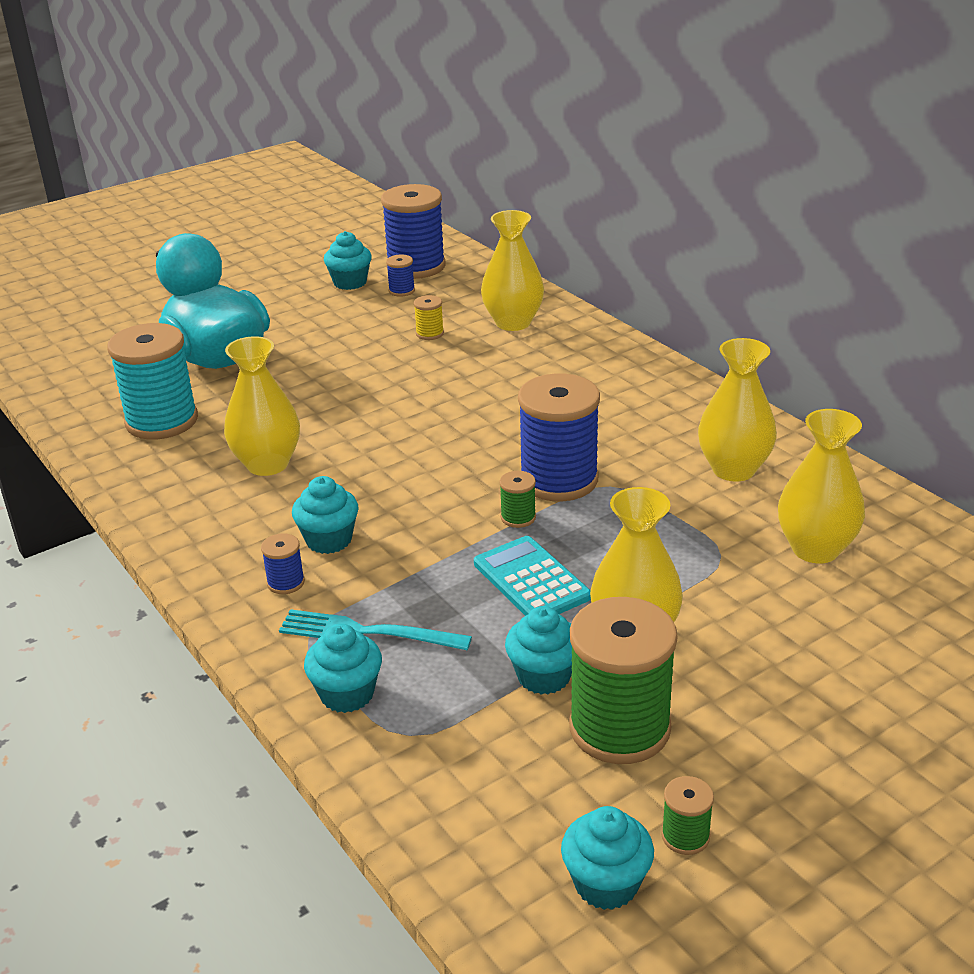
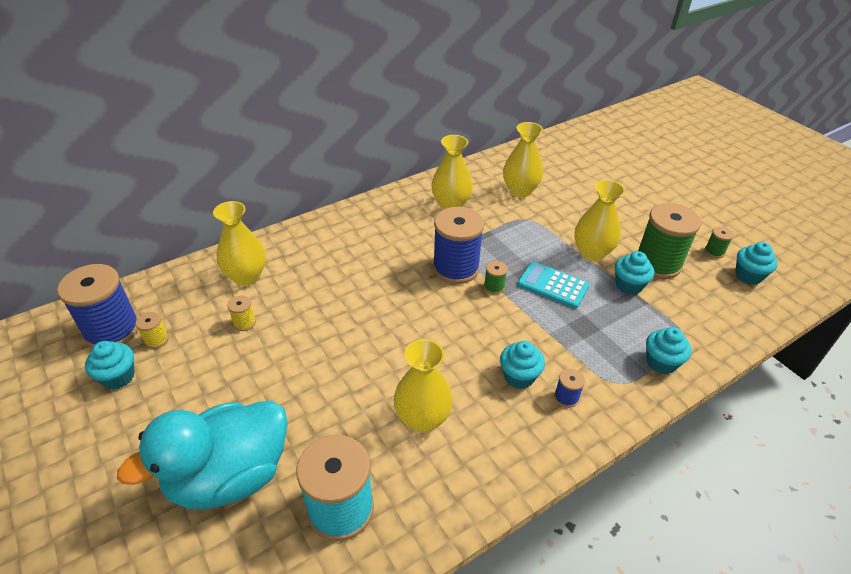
camera: 90 degrees left, 10 degrees up
turquoise fork [279,609,472,651] -> none
blue spool [386,254,415,297] -> yellow spool [136,312,169,349]
turquoise calculator [474,536,591,616] -> turquoise calculator turned 60 degrees clockwise [517,262,590,308]

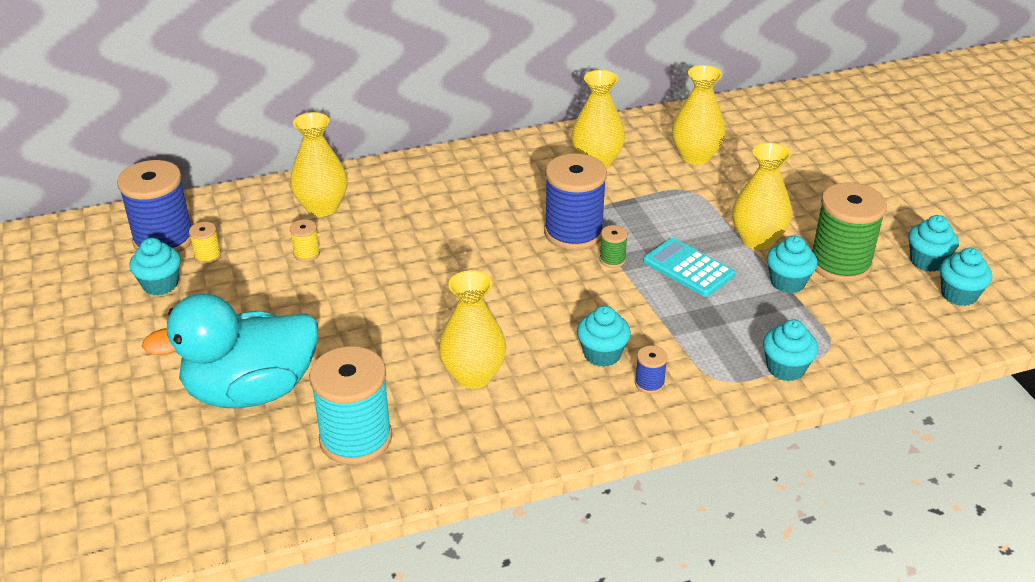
camera: 15 degrees right, 5 degrees down
green spool [705,227,734,258] -> turquoise cupcake [908,215,959,272]

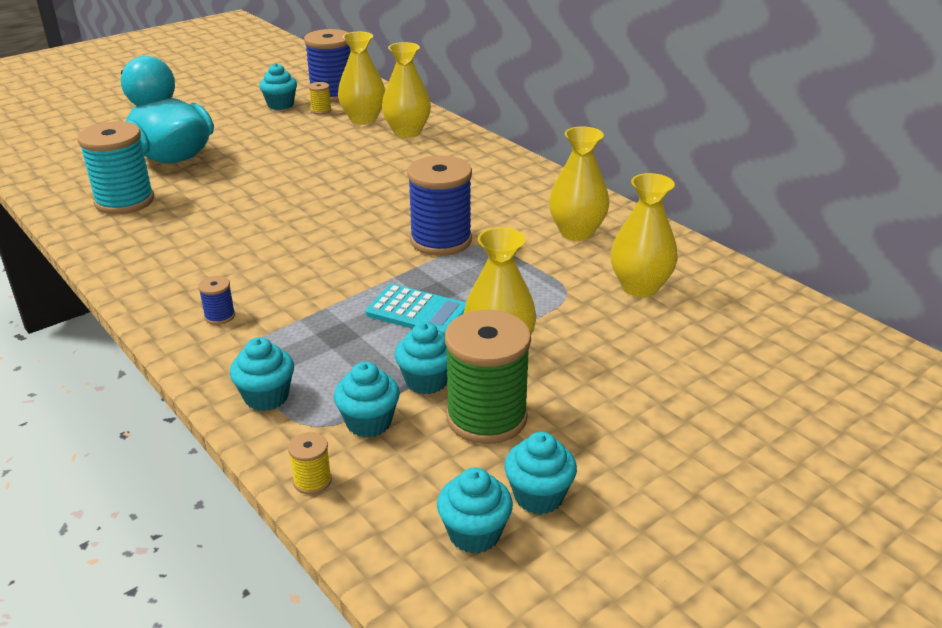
camera: 70 degrees right, 5 degrees down
yellow spool [290,219,320,262] -> yellow spool moved to [288,432,332,494]
yellow vase [439,270,506,389] -> yellow vase moved to [338,32,385,125]
turquoise cupcake [577,306,631,367] -> turquoise cupcake moved to [334,362,400,438]
green spool [600,225,628,268] -> none
turquoise calculator [643,238,735,297] -> turquoise calculator turned 90 degrees clockwise [366,284,466,335]

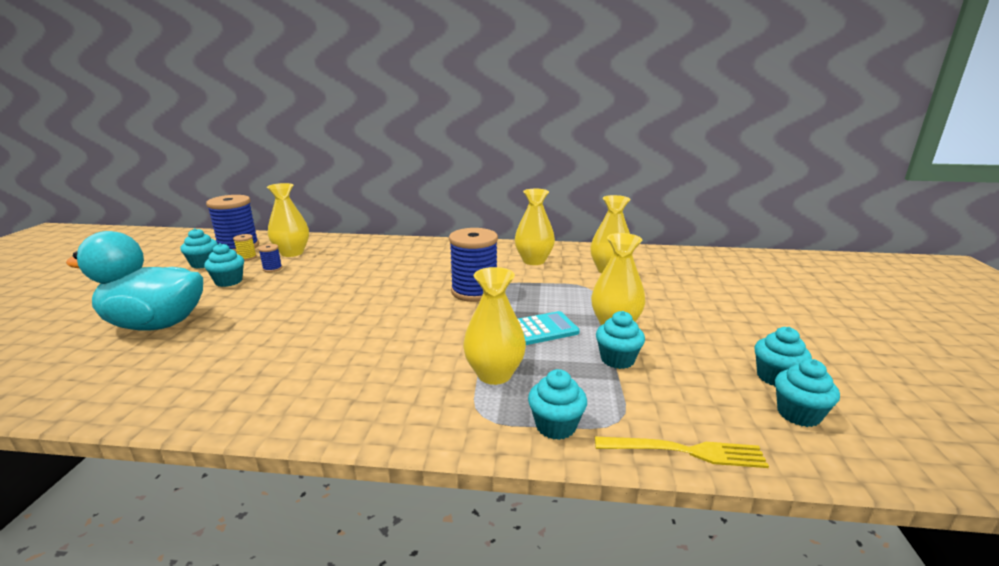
camera: 45 degrees left, 10 degrees down
turquoise spool [77,121,154,214] -> none
blue spool [198,276,235,325] -> blue spool moved to [258,244,282,272]
yellow spool [288,432,332,494] -> yellow fork [595,437,769,468]
turquoise cupcake [334,362,400,438] -> turquoise cupcake moved to [204,243,244,287]
yellow vase [382,42,431,138] -> yellow vase moved to [463,267,526,385]
green spool [445,310,531,444] -> none

